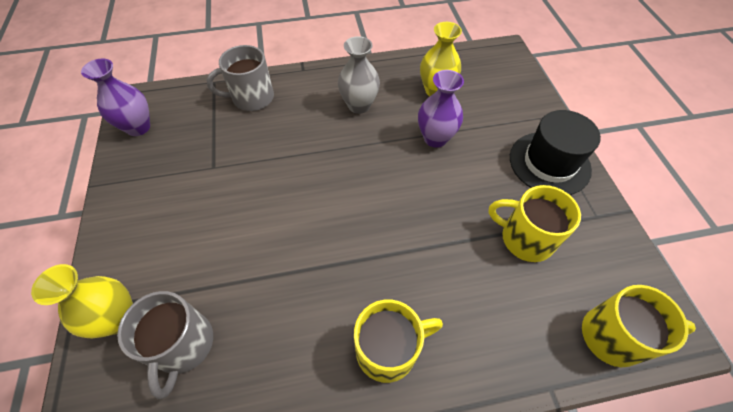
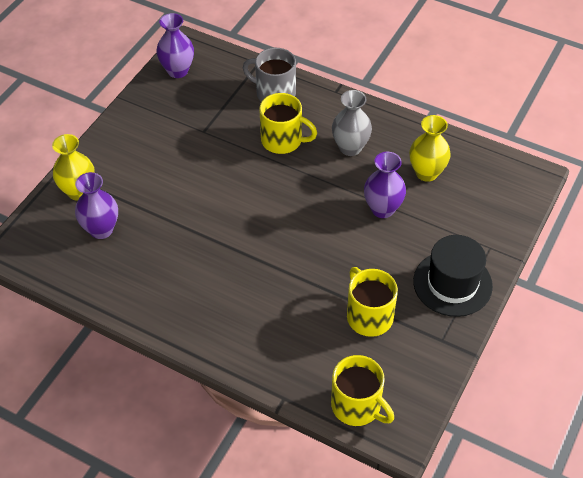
camera: 40 degrees right, 5 degrees down
grey mug [117,291,213,399] -> purple vase [75,172,118,239]
yellow mug [354,299,443,383] -> yellow mug moved to [259,93,317,154]

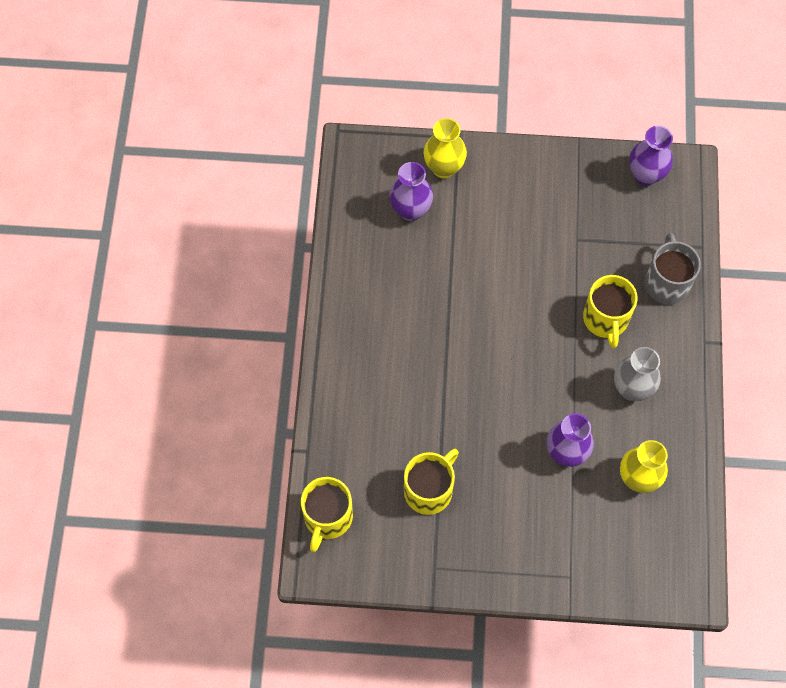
camera: 65 degrees right, 15 degrees up
black hat [413,235,493,317] -> none

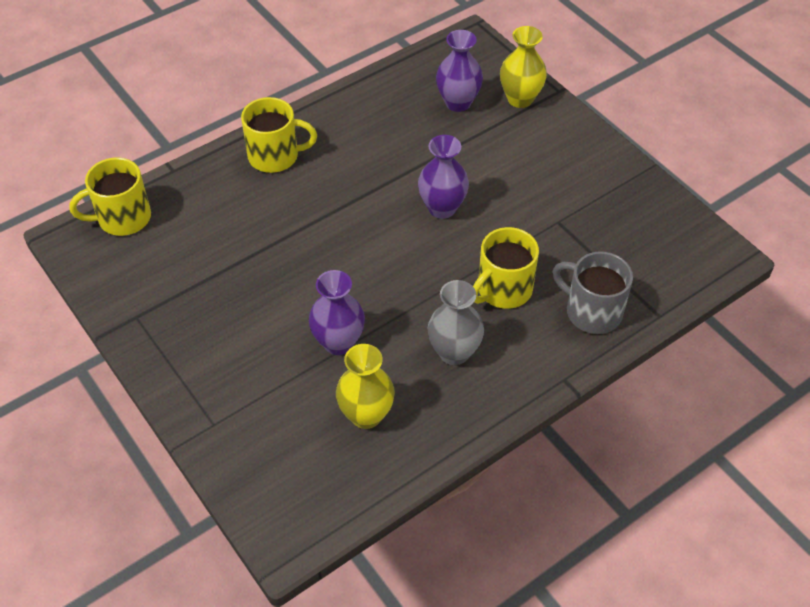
camera: 50 degrees right, 15 degrees down
yellow mug [404,449,459,515] -> yellow mug moved to [241,97,317,173]
purple vase [629,126,673,186] -> purple vase moved to [418,135,469,219]
grey mug [645,233,701,305] -> grey mug turned 105 degrees counterclockwise [553,251,633,334]

